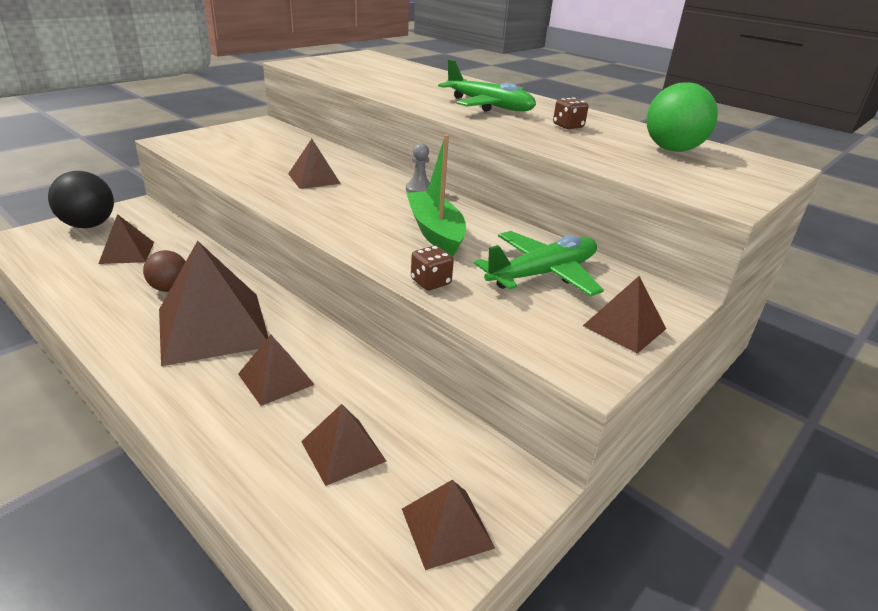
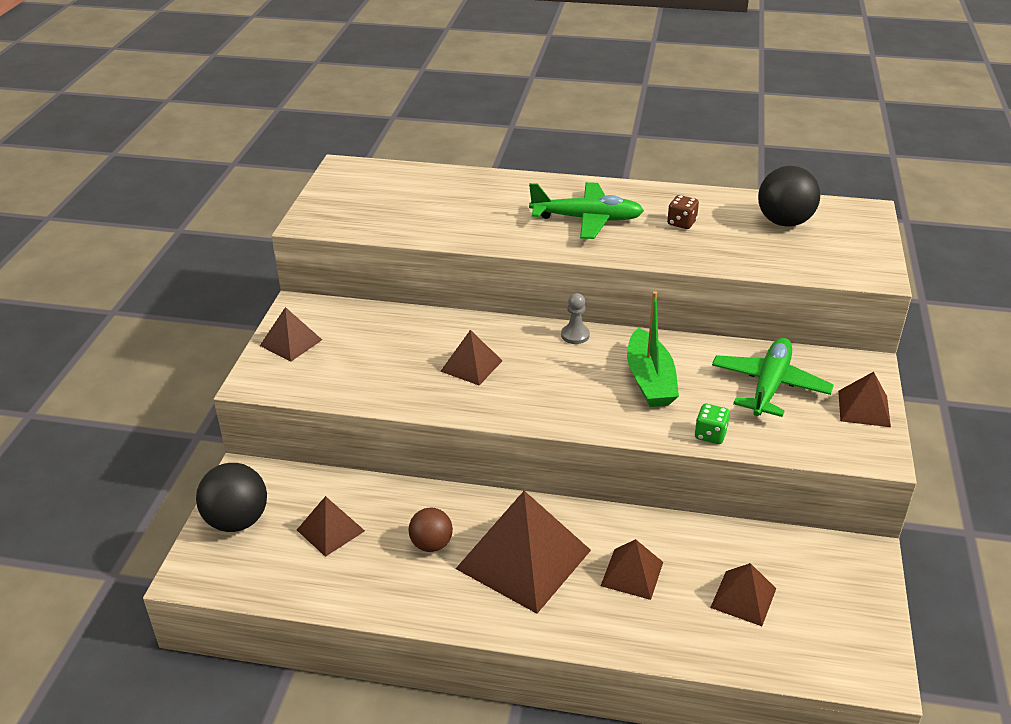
camera: 30 degrees left, 5 degrees up
brown pyramid [402,480,495,570] -> brown pyramid moved to [260,307,322,362]
green boat [407,134,466,257] -> green boat turned 135 degrees counterclockwise [627,291,679,407]
brown dice [411,246,454,290] -> green dice [694,404,730,444]
green ball [646,82,718,152] -> black ball [758,166,820,227]

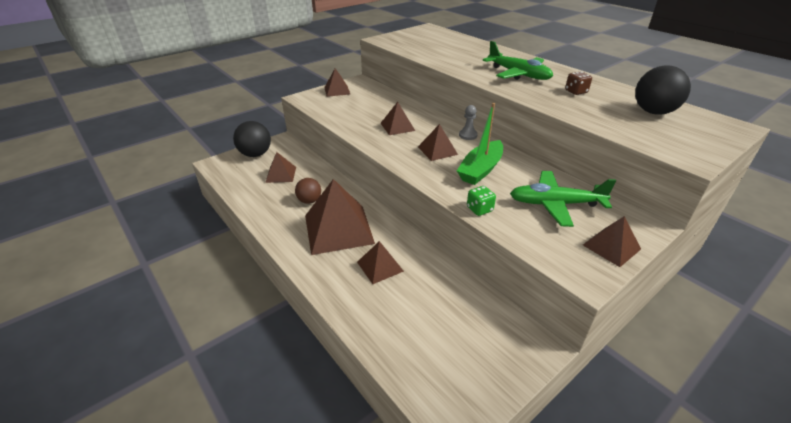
camera: 40 degrees right, 0 degrees up
brown pyramid [710,563,776,626] -> brown pyramid moved to [418,124,458,161]
green plane [712,338,834,417] -> green plane turned 150 degrees counterclockwise [510,171,616,227]

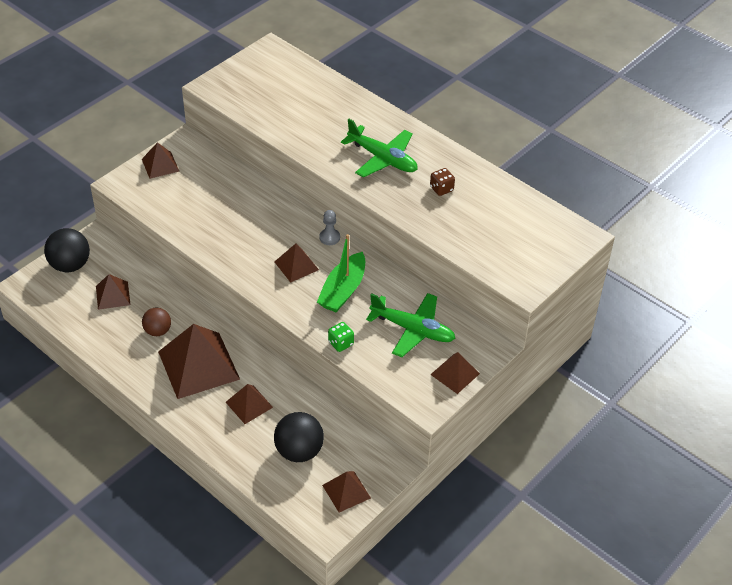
camera: 10 degrees left, 10 degrees up
brown pyramid [381,102,415,135] -> brown pyramid moved to [322,471,371,512]
green plane [510,171,616,227] -> green plane turned 150 degrees counterclockwise [366,293,456,357]
black ball [635,65,691,115] -> black ball moved to [274,412,324,462]

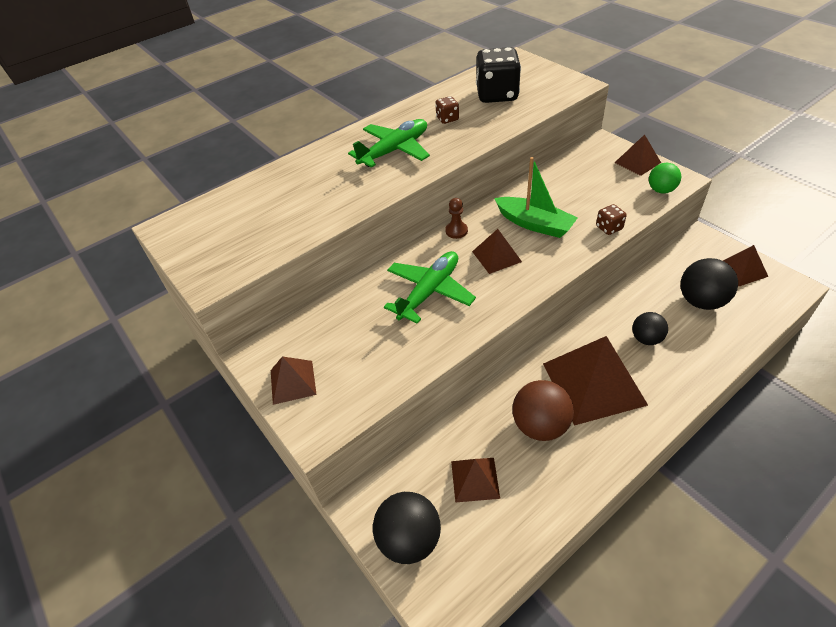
camera: 75 degrees left, 0 degrees up
brown ball [142,308,171,336] -> brown ball [512,380,574,441], size x1.60
brown pyramid [226,384,273,424] -> black ball [632,312,668,345]
grey pawn [319,210,340,245] -> brown pawn [445,198,468,239]
green dice [328,322,354,352] -> brown dice [596,204,627,235]
green plane [366,293,456,357] -> green plane moved to [384,251,476,324]
none -> black dice [476,47,521,103]
none -> green ball [649,163,681,194]

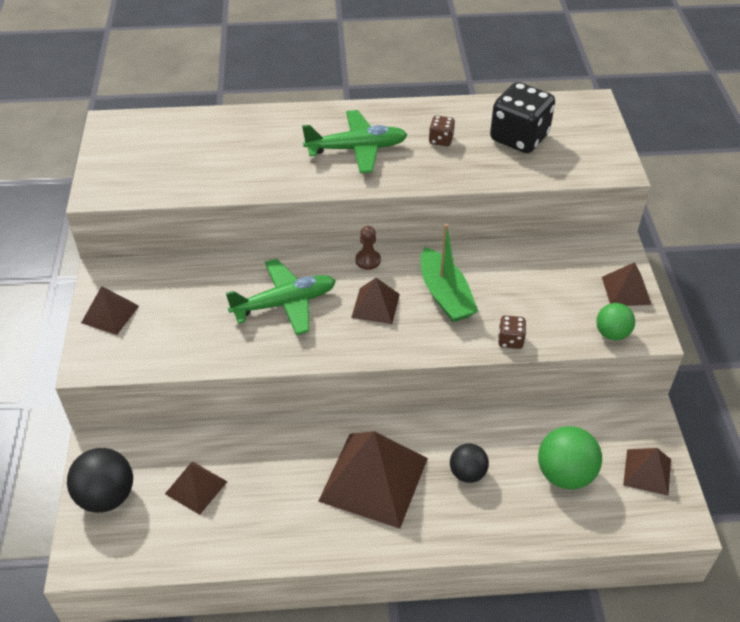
camera: 30 degrees right, 0 degrees up
brown ball [512,380,574,441] -> none
black ball [681,258,738,310] -> green ball [538,426,602,490]

